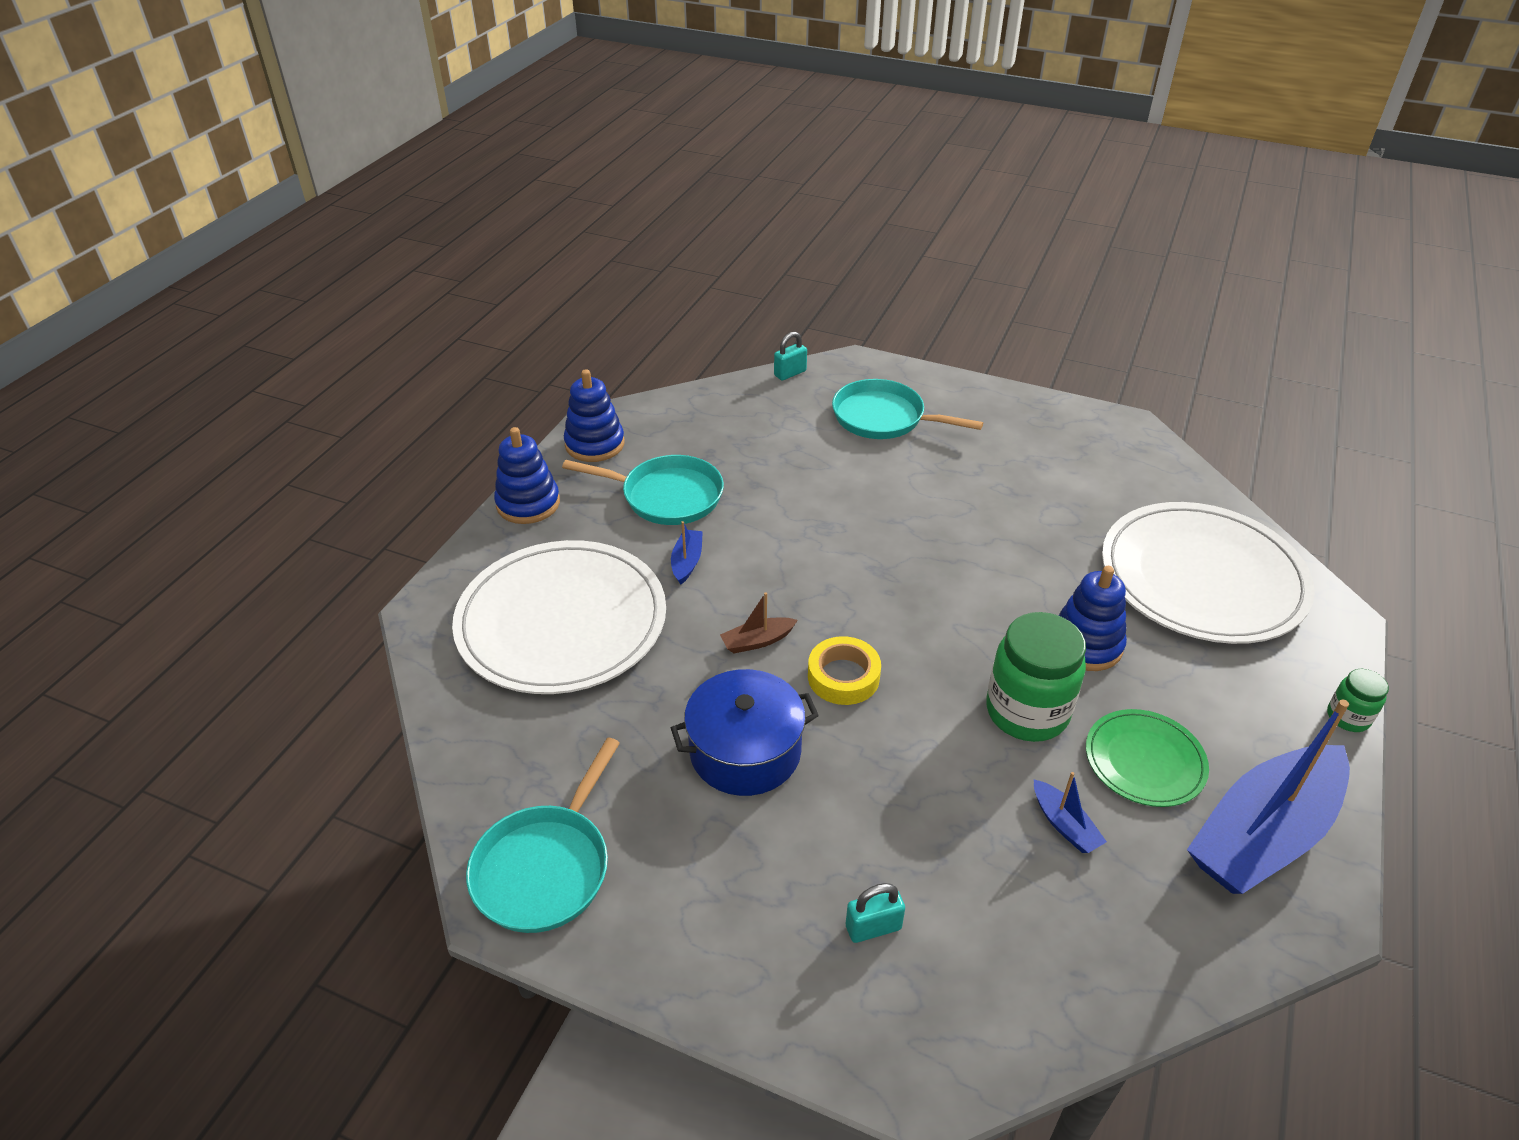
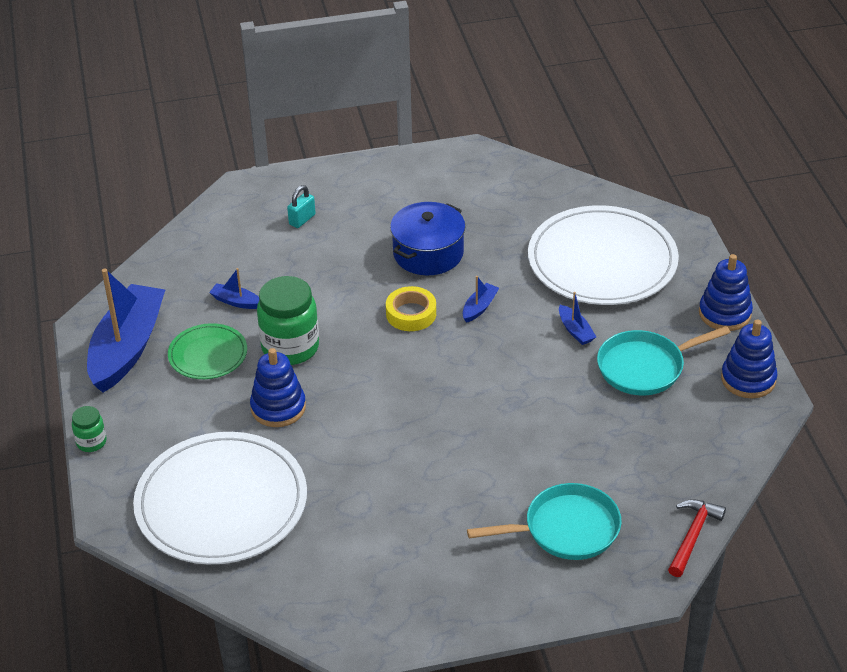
camera: 145 degrees right, 0 degrees up
turquoise pan [466,738,620,933] -> none
brown boat [720,592,798,654] -> blue boat [462,276,499,323]
turquoise padlock [774,332,807,380] -> red hammer [668,499,726,577]

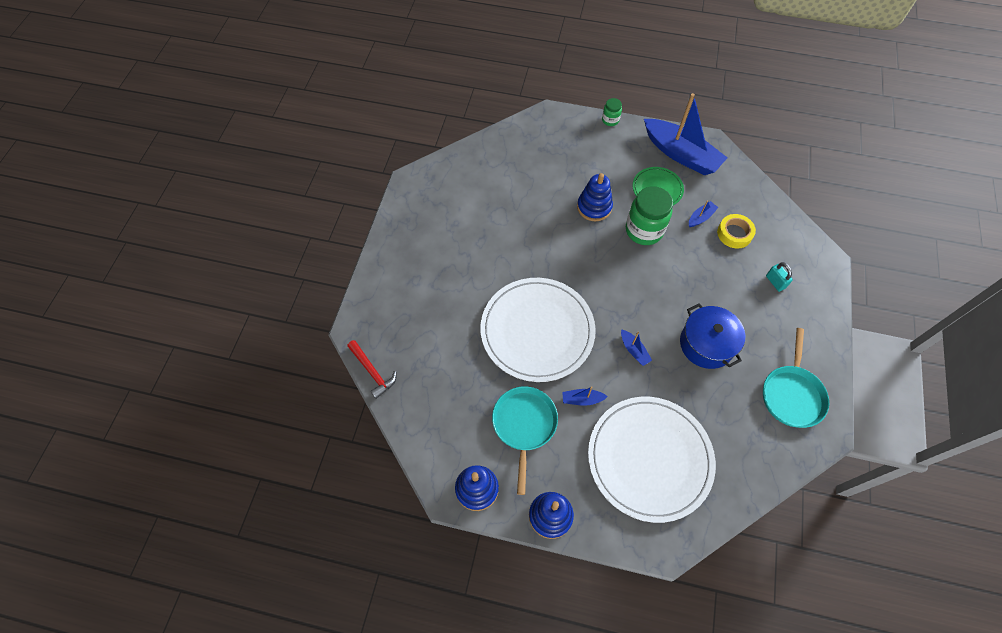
camera: 115 degrees right, 20 degrees up
white plate [133,432,307,564] -> white plate moved to [480,278,596,382]
yellow tape [386,286,436,331] -> yellow tape moved to [717,214,756,249]
turquoise pan [467,483,622,560] -> turquoise pan moved to [763,328,829,428]

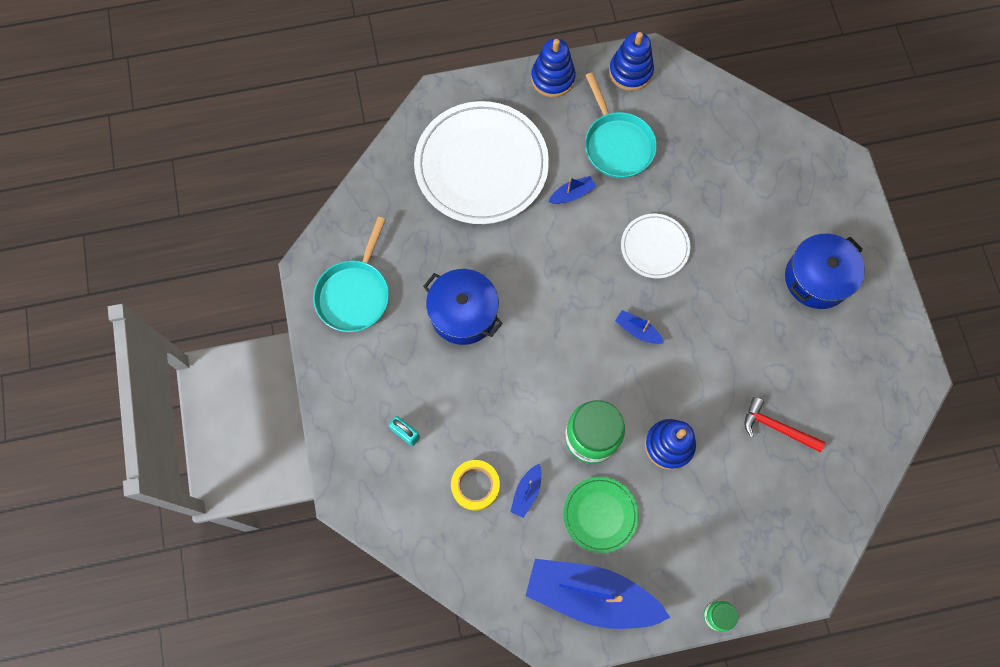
camera: 155 degrees right, 10 degrees up
red hammer [347,340,396,399] -> red hammer moved to [745,397,825,452]
white plate [480,278,596,382] -> white plate [621,214,690,278], size x0.50
blue boat [621,329,652,366] -> blue boat moved to [615,310,664,344]
turquoise pan [763,328,829,428] -> turquoise pan turned 150 degrees counterclockwise [313,217,389,332]
none -> blue pot [785,234,865,309]

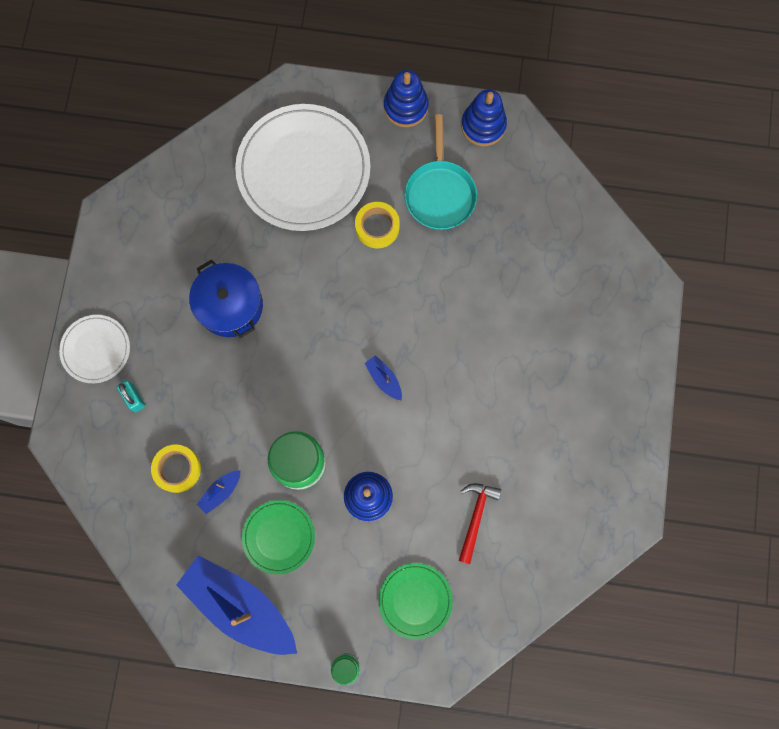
camera: 20 degrees right, 5 degrees up
turquoise pan [313,217,389,332] -> none
blue boat [548,176,596,204] -> yellow tape [355,202,400,248]
white plate [621,214,690,278] -> white plate moved to [59,315,130,383]
red hammer [745,397,825,452] -> red hammer turned 60 degrees clockwise [459,483,501,564]
blue pot [785,234,865,309] -> none
none -> green plate [379,563,453,640]

